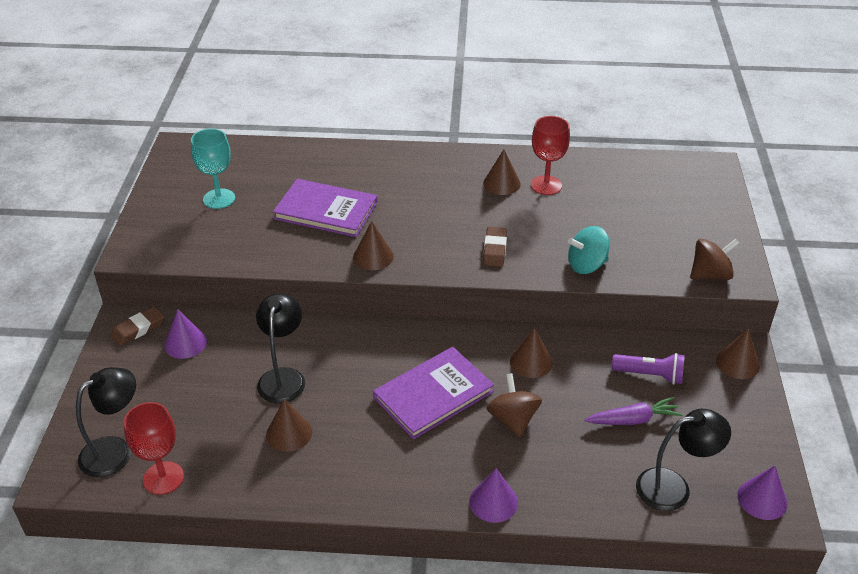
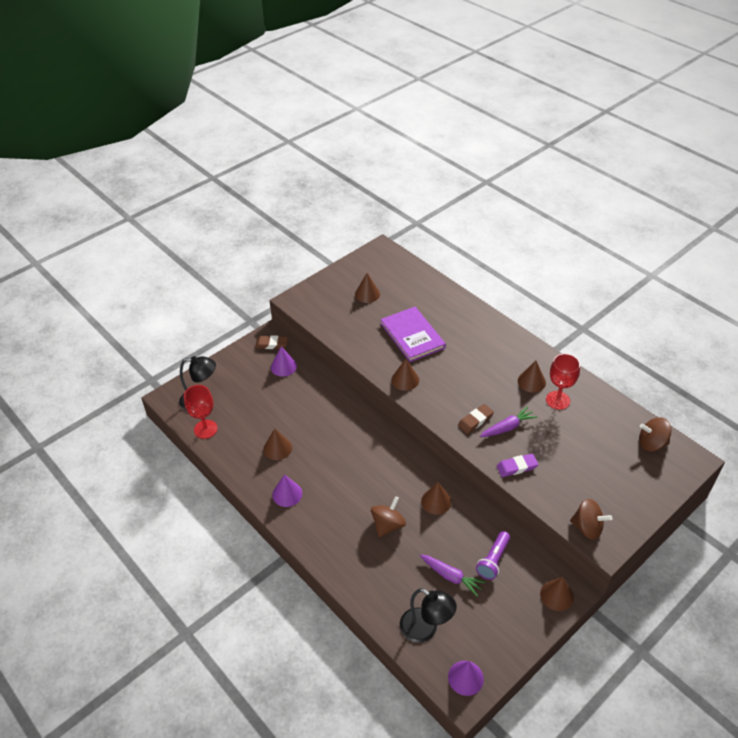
camera: 45 degrees right, 5 degrees up
turquoise goblet [191,129,235,209] -> brown cone [355,273,380,303]
black lamp [256,294,305,403] -> none
purple book [373,347,494,440] -> none
purple cone [469,468,518,523] -> purple cone moved to [272,474,302,507]
turquoise spinning top [568,226,609,274] -> purple eraser [497,454,539,477]
purple flashlight [612,353,685,385] -> purple flashlight turned 60 degrees clockwise [476,531,510,580]
none -> purple carrot [480,406,537,437]
none -> brown spinning top [639,417,672,452]

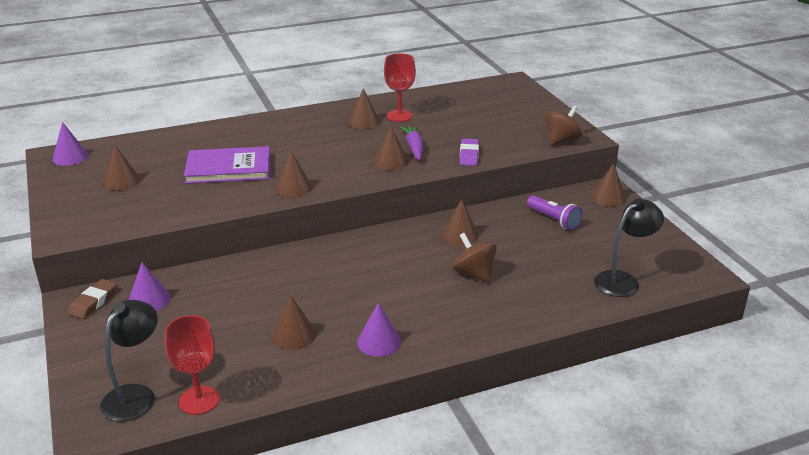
camera: 70 degrees left, 15 degrees down
purple carrot [420,554,485,596] -> none
purple cone [448,661,484,696] -> purple cone moved to [52,122,89,166]
brown eraser [458,404,494,434] -> brown cone [374,127,409,170]
brown spinning top [639,417,672,452] -> none

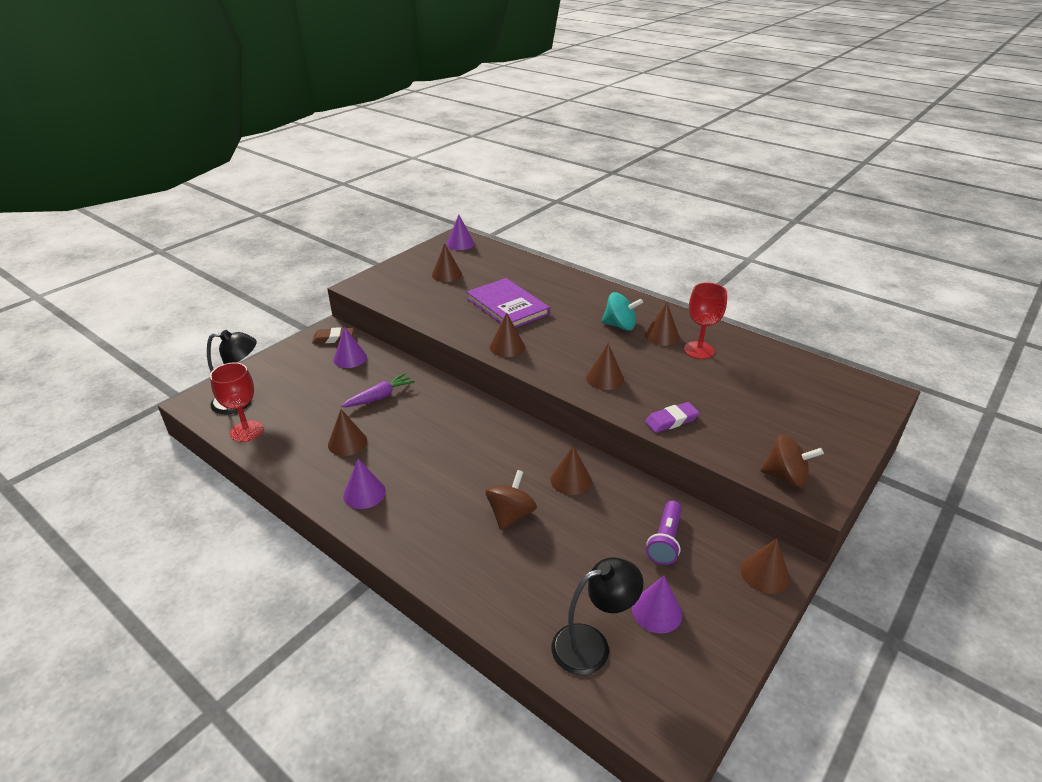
camera: 60 degrees right, 5 degrees up
purple carrot [400,125,423,160] -> purple carrot moved to [341,373,415,407]
black lamp [594,199,664,297] -> black lamp turned 45 degrees counterclockwise [551,557,643,675]
none -> turquoise spinning top [602,292,643,331]
none -> purple cone [632,576,682,633]

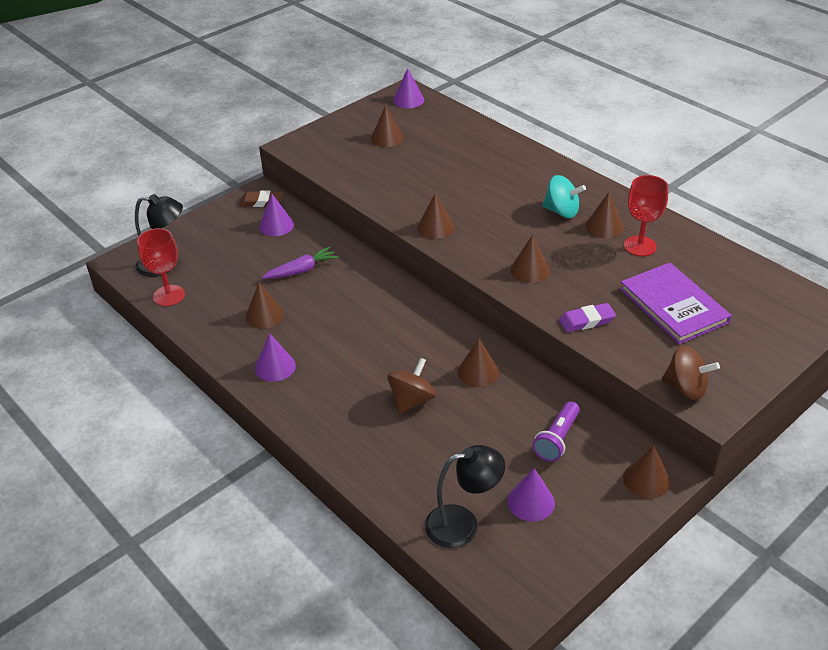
camera: 10 degrees right, 5 degrees up
purple book [467,278,550,328] -> purple book moved to [620,263,732,344]

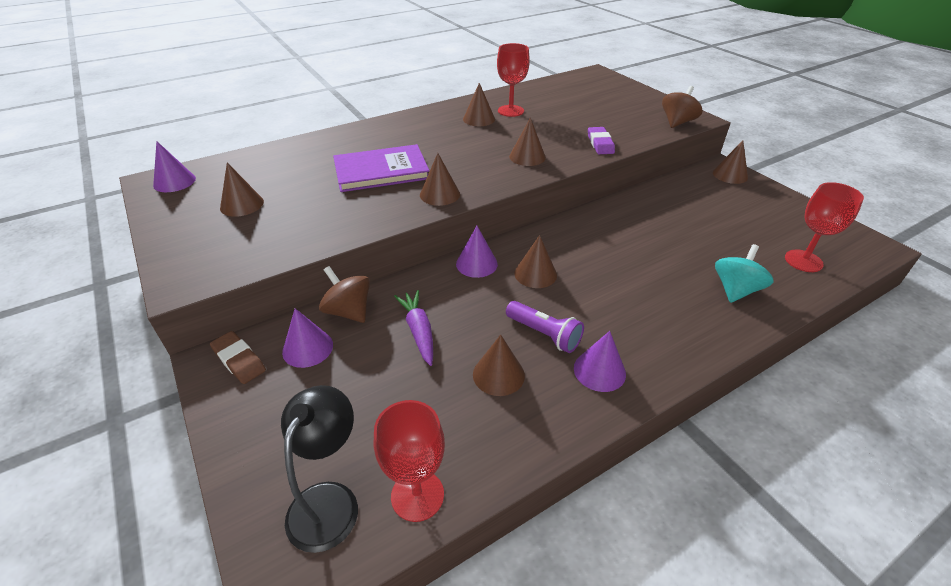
camera: 80 degrees left, 0 degrees up
brown eraser [240,190,283,207] -> brown eraser turned 60 degrees counterclockwise [210,331,266,384]
brown spinning top [387,358,436,414] -> brown spinning top moved to [319,266,370,323]
black lamp [425,445,505,548] -> red goblet [785,182,864,272]
brown cone [457,339,499,387] -> brown cone moved to [514,235,557,288]
purple cone [508,468,555,522] -> purple cone moved to [456,226,498,278]
purple flashlight [532,401,580,462] -> purple flashlight moved to [506,301,584,353]
turquoise spinning top [542,175,586,218] -> turquoise spinning top moved to [715,244,774,303]
purple book [620,263,732,344] -> purple book moved to [333,144,430,192]

